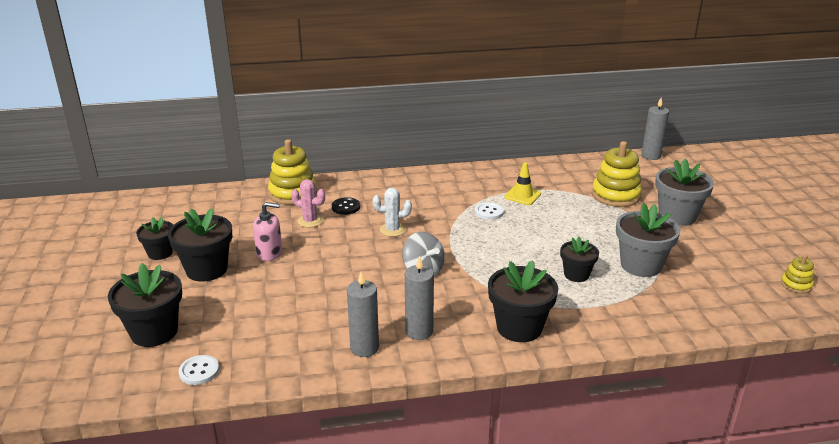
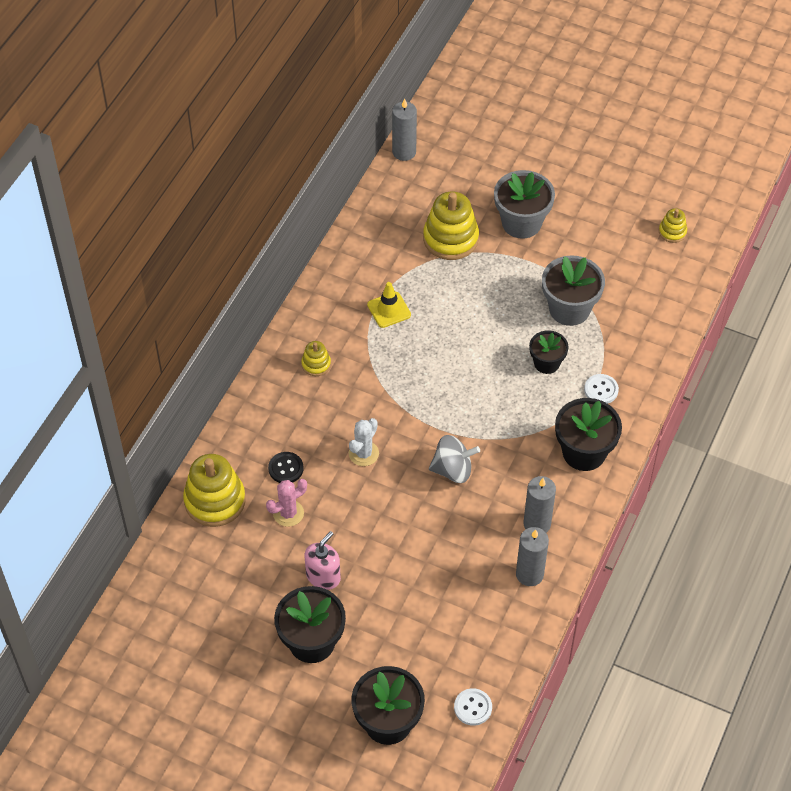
camera: 55 degrees left, 25 degrees up
black flower pot [136,217,173,260] -> none
white button [475,202,504,220] -> white button moved to [584,374,619,404]
none -> yellow stacking toy [301,341,331,376]

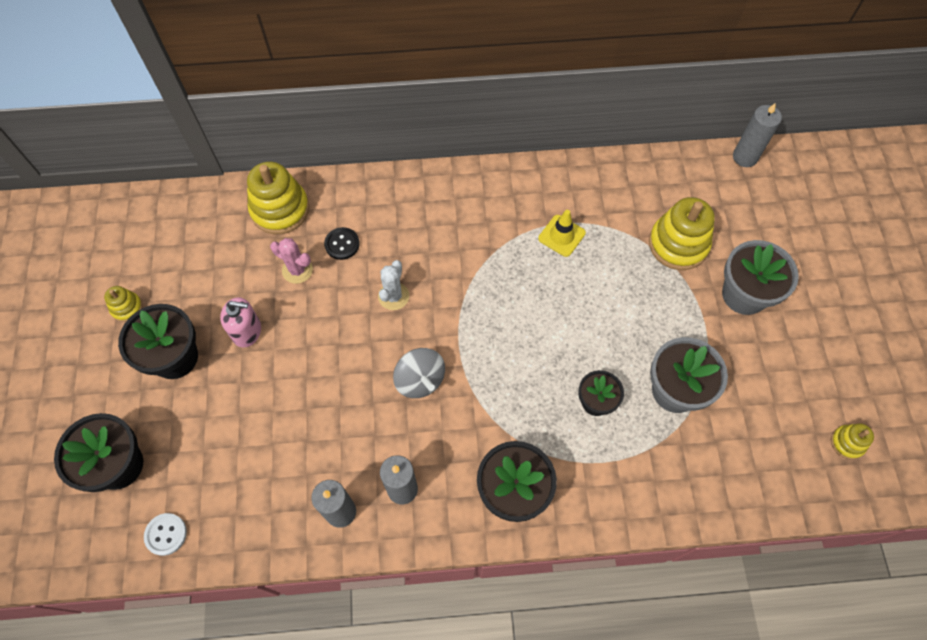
camera: 60 degrees right, 10 degrees up
yellow stacking toy [301,341,331,376] -> yellow stacking toy moved to [104,286,143,322]
white cactus [349,418,379,466] -> white cactus turned 75 degrees counterclockwise [378,260,409,310]
white button [584,374,619,404] -> none

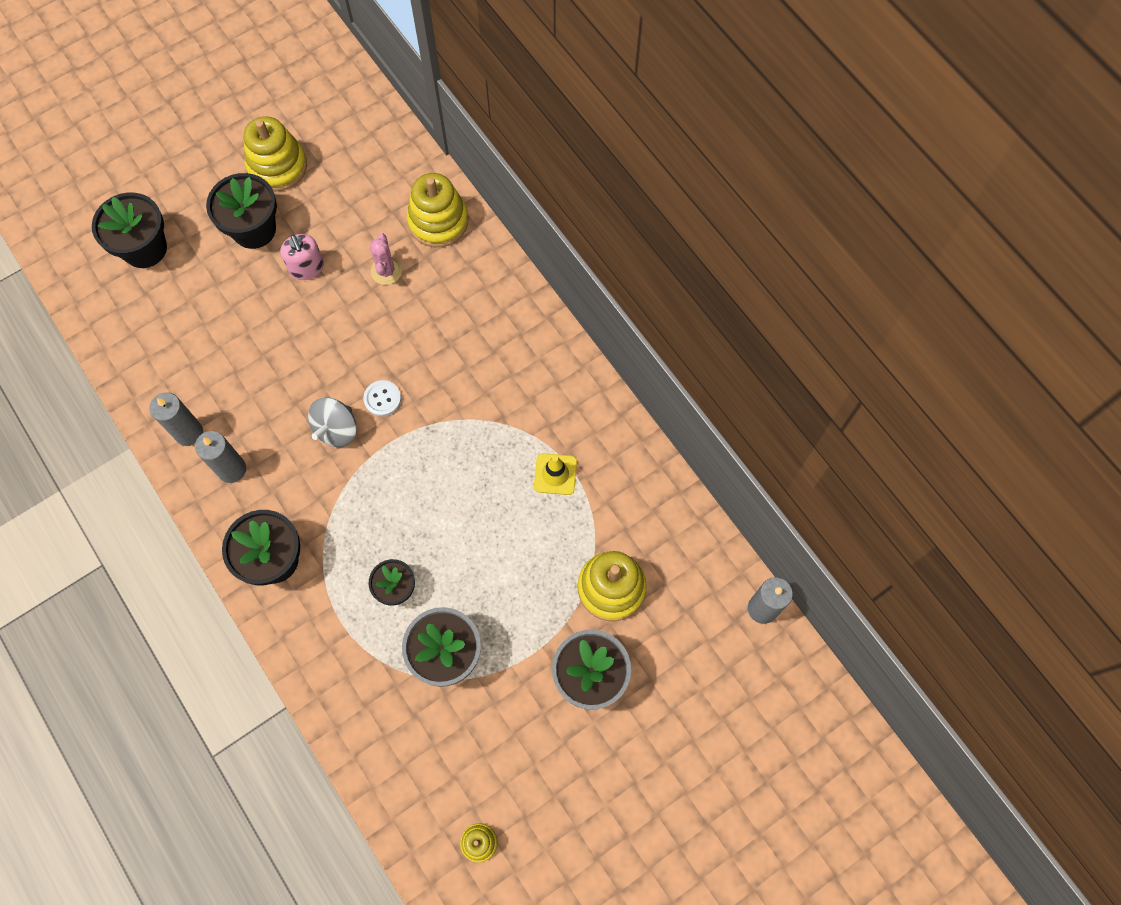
camera: 60 degrees right, 5 degrees up
yellow stacking toy [104,286,143,322] -> yellow stacking toy [244,116,307,192], size x1.98
white button [144,513,187,556] -> white button moved to [363,380,401,416]
black button [324,227,360,260] -> none
white cactus [378,260,409,310] -> none

